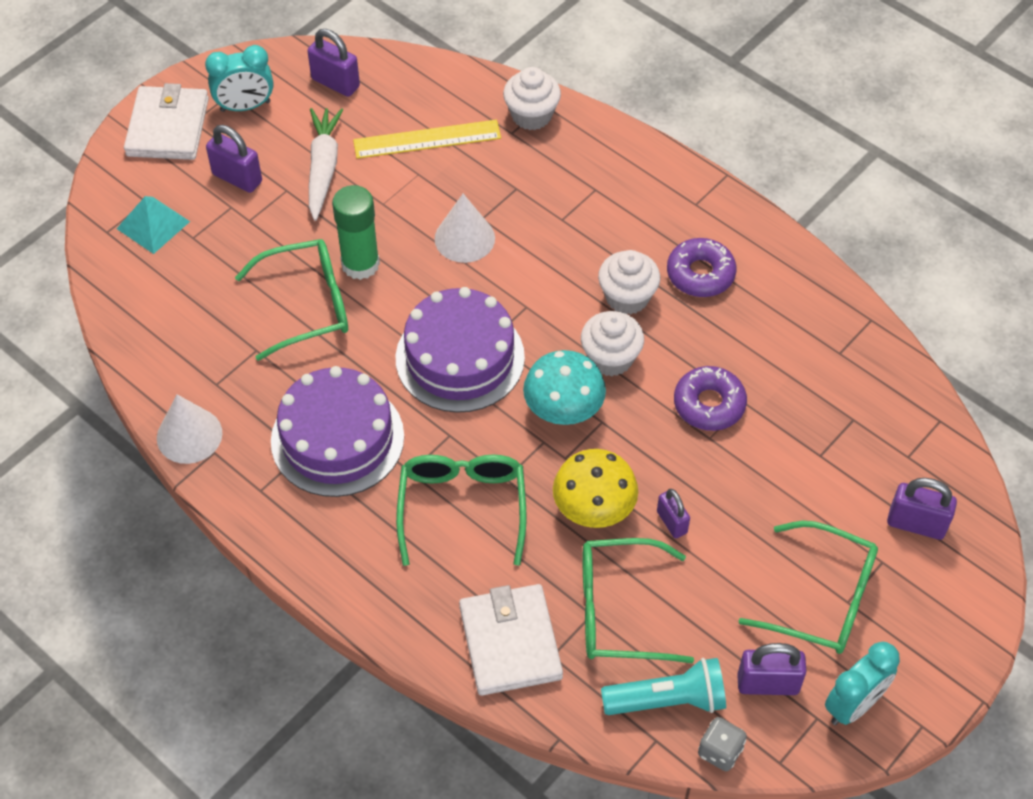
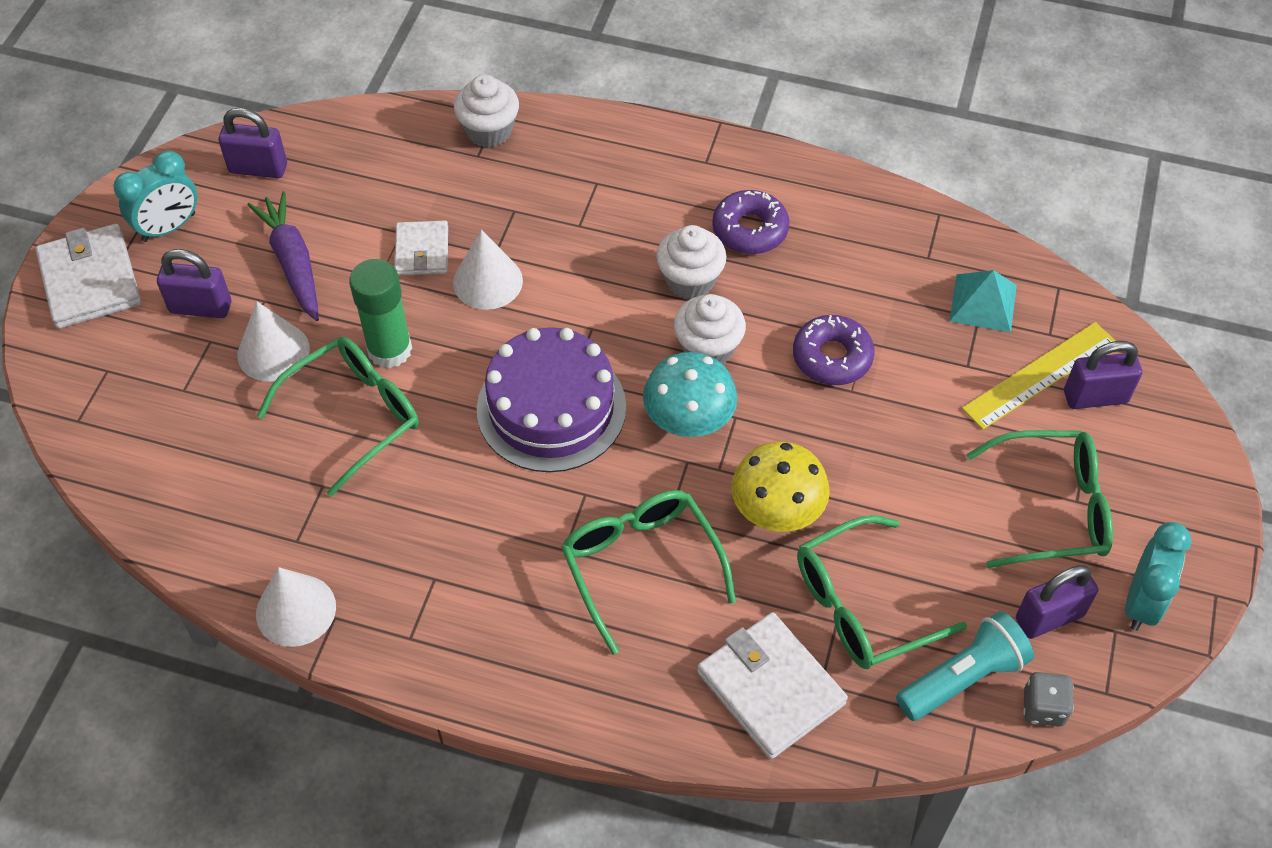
camera: 25 degrees left, 0 degrees up
turquoise pyramid [116,196,190,254] -> turquoise pyramid moved to [950,270,1017,332]
purple cake [271,366,404,497] -> none
white carrot [309,108,343,221] -> purple carrot [248,191,319,321]
yellow ruler [353,120,501,159] -> yellow ruler moved to [962,322,1116,430]
purple padlock [657,489,690,539] -> none
none -> white cone [237,302,310,382]
none -> white wallet [394,221,448,276]

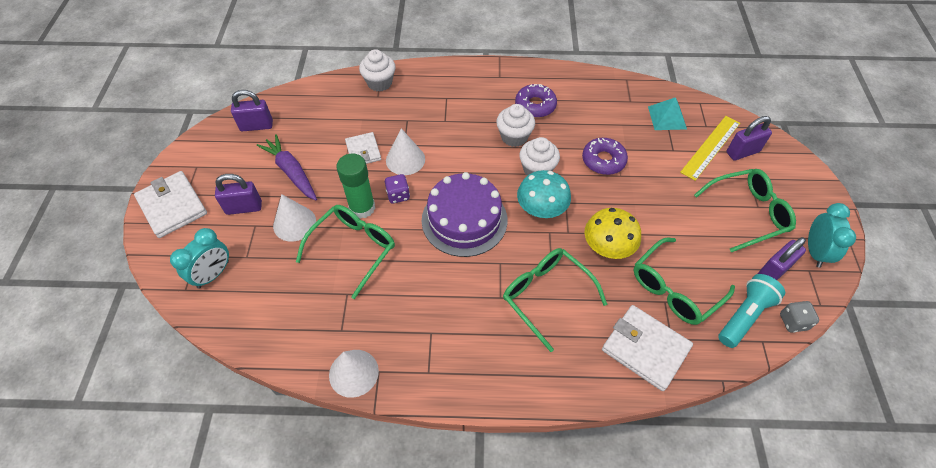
camera: 15 degrees left, 0 degrees up
turquoise clock [113,151,197,242] -> turquoise clock moved to [170,228,229,288]
none -> purple dice [385,174,410,204]

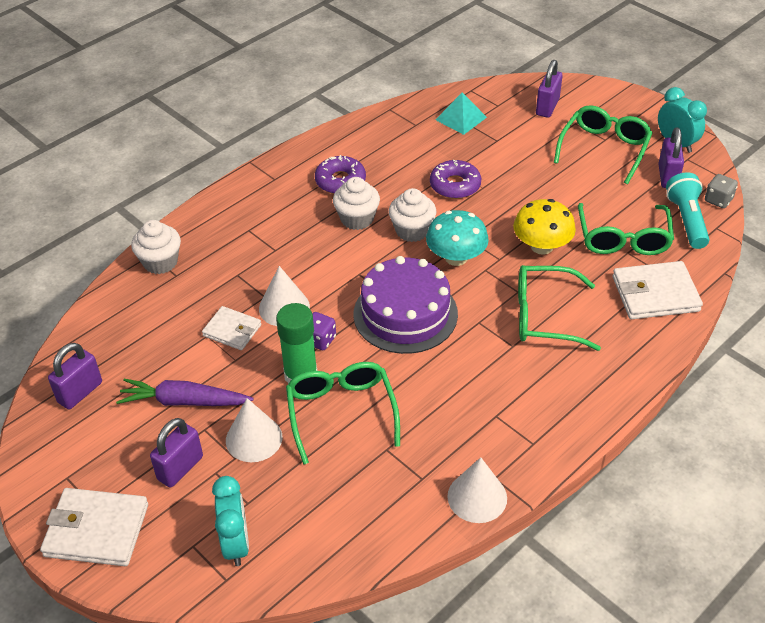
camera: 45 degrees left, 10 degrees down
yellow ruler [680,116,740,181] -> none

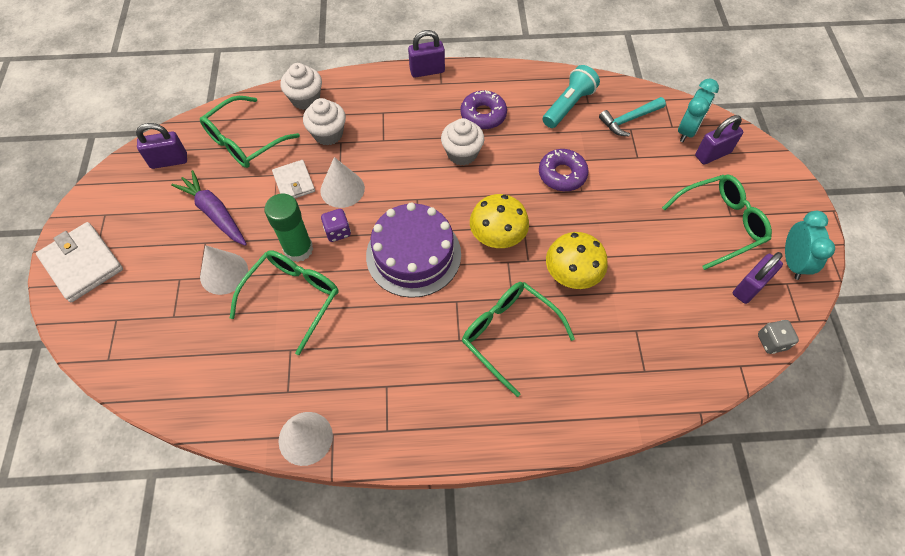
camera: 40 degrees right, 15 degrees up
purple padlock [150,418,203,488] -> purple padlock moved to [408,30,445,78]
turquoise clock [212,476,249,566] -> turquoise clock moved to [678,78,719,142]
white cupcake [389,188,436,242] -> white cupcake moved to [303,98,346,145]
turquoise mushroom [426,210,489,266] -> yellow mushroom [470,194,529,248]
turquoise pyramid [435,92,487,135] -> turquoise hammer [599,97,666,136]
green glasses [578,203,674,255] -> green glasses moved to [200,96,300,168]
white wallet [613,261,703,319] -> none
turquoise flashlight [666,172,710,249] -> turquoise flashlight moved to [542,65,600,128]

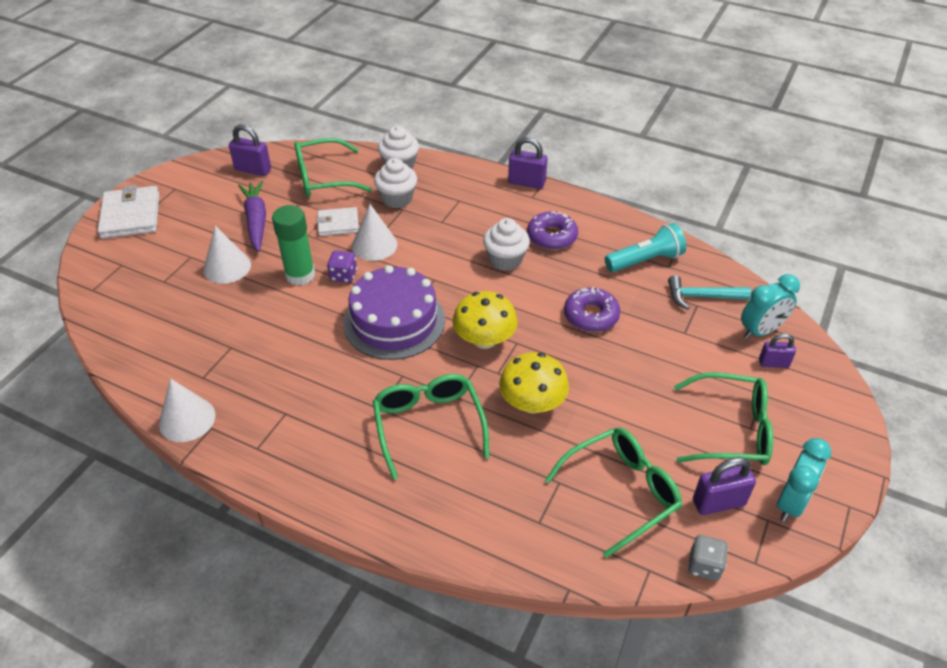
camera: 30 degrees right, 15 degrees down
green glasses [230,250,338,355] -> green glasses moved to [545,427,682,558]
white wallet [272,160,315,198] -> white wallet turned 75 degrees clockwise [316,207,359,236]
purple padlock [695,115,743,165] -> purple padlock [759,333,796,368], size x0.65

